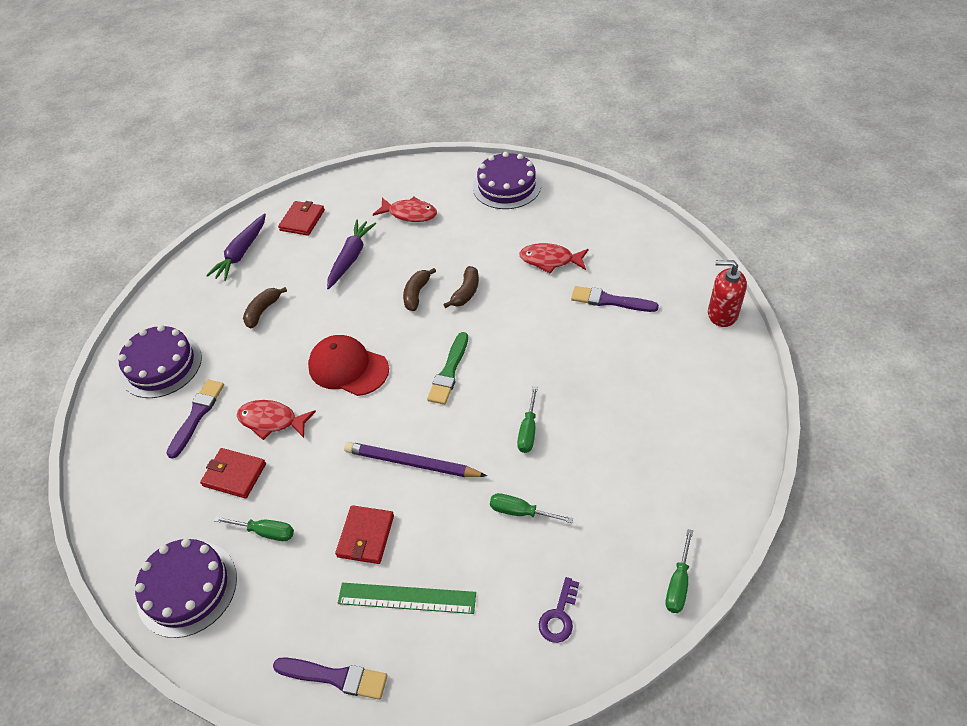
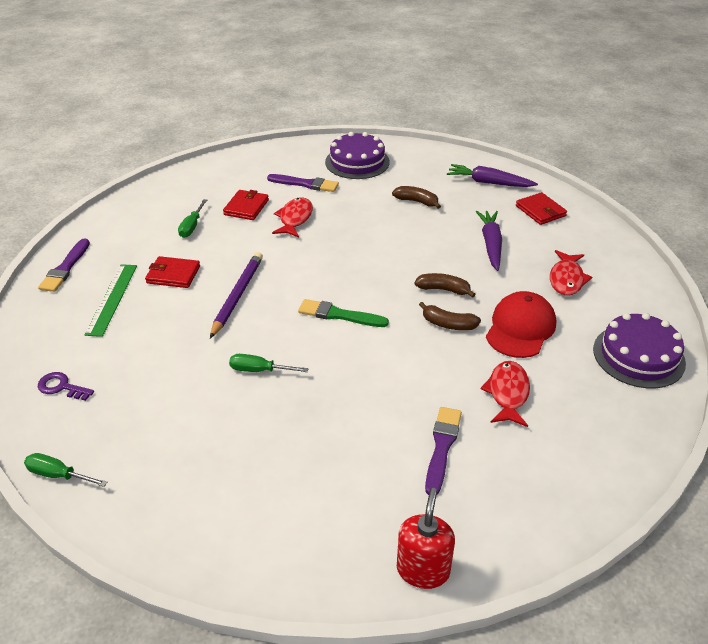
camera: 85 degrees right, 10 degrees down
purple cake [135,539,237,638] -> none
red wallet [278,201,325,236] -> red wallet turned 45 degrees clockwise [516,192,567,225]
red cap [308,335,389,396] -> red cap moved to [486,291,556,358]
purple carrot [327,220,376,289] -> purple carrot turned 105 degrees counterclockwise [476,211,502,271]
green screwdriver [490,493,573,523] -> none

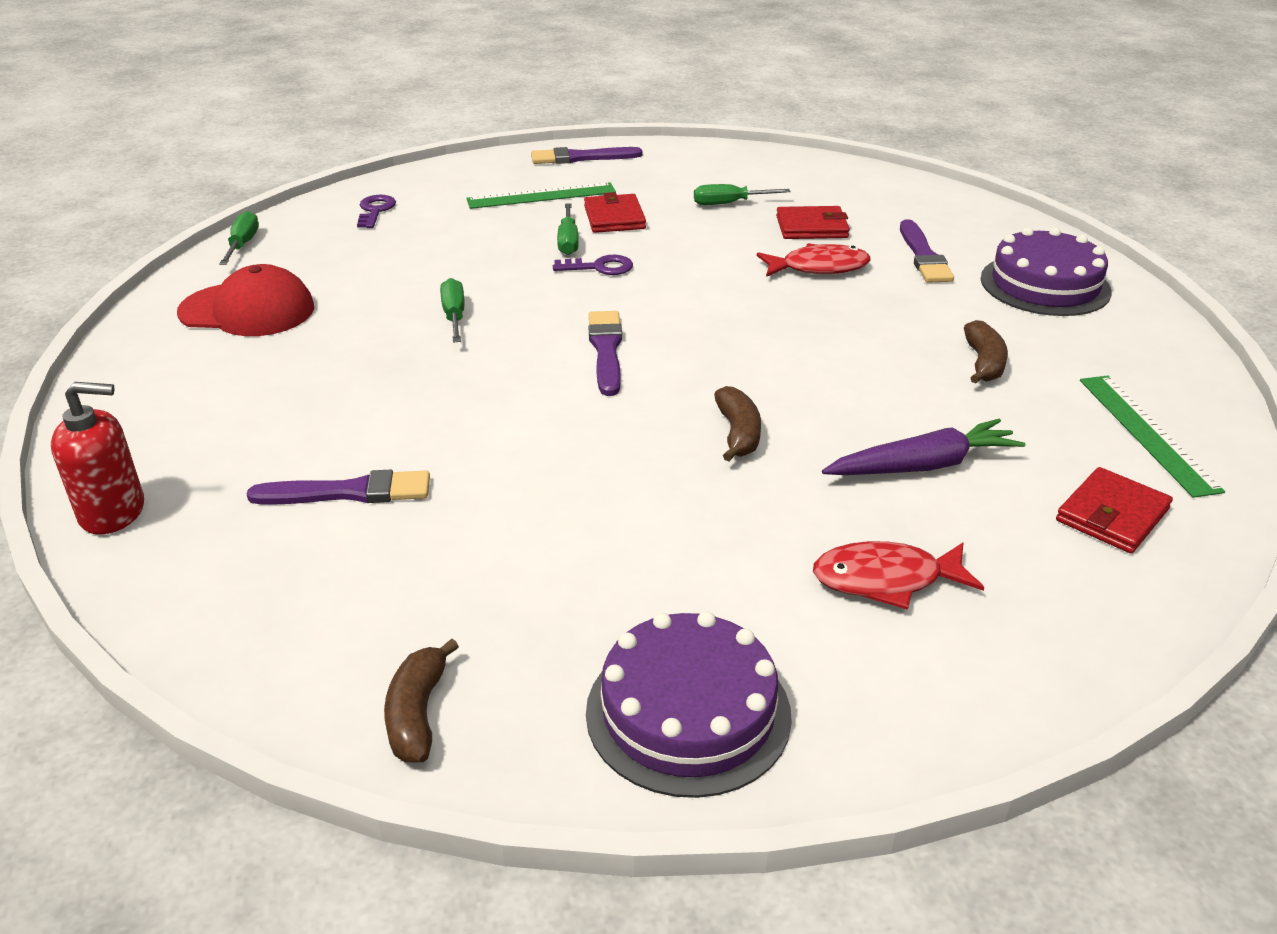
camera: 70 degrees right, 5 degrees down
purple pencil [210,252,263,338] -> purple key [553,255,633,275]
green brush [298,299,389,327] -> purple brush [589,311,622,396]
brown banana [419,302,481,330] -> brown banana moved to [384,639,459,762]
purple carrot [447,164,538,187] -> green ruler [1080,376,1225,498]
red fish [481,361,530,427] -> none
red cap [486,291,556,358] -> red cap moved to [177,264,314,336]
none -> green screwdriver [557,204,579,255]

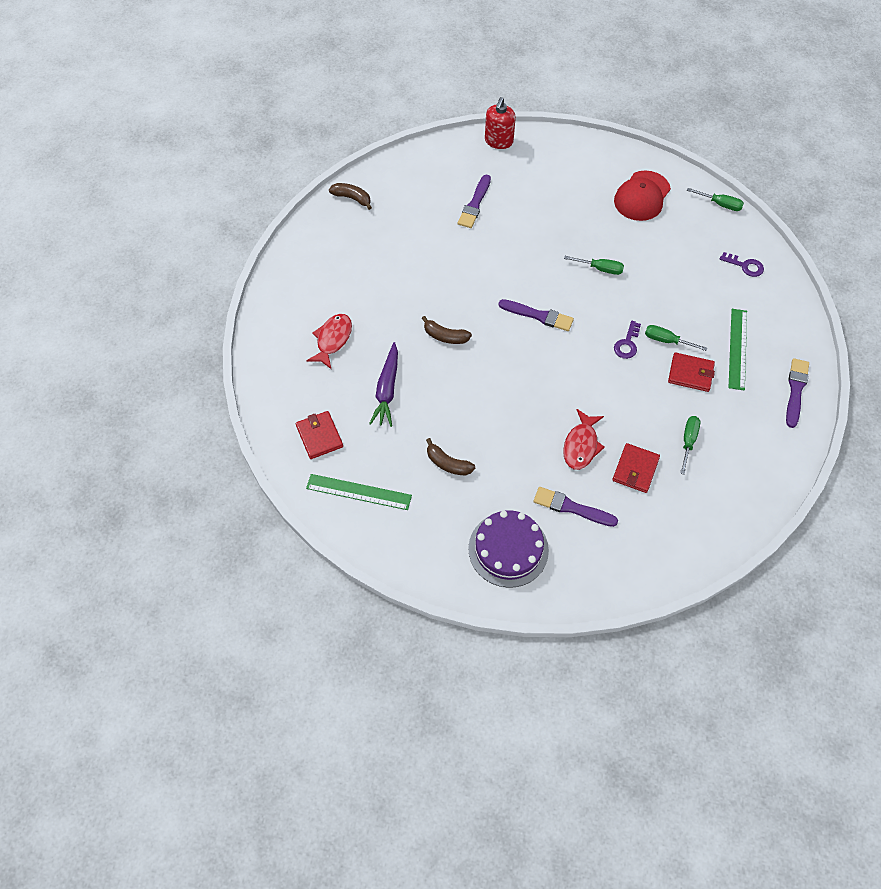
camera: 115 degrees right, 25 degrees up
purple cake [586,611,792,798] -> none

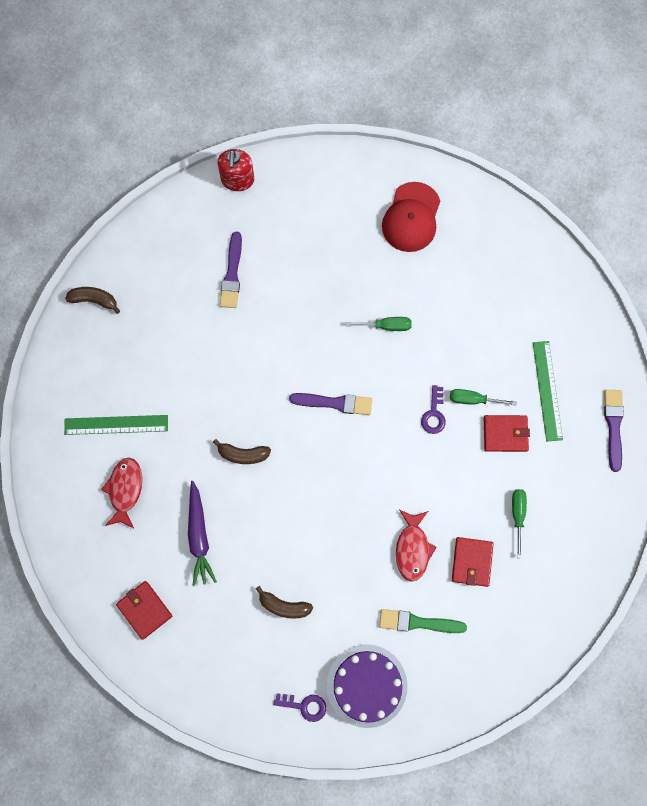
camera: 15 degrees left, 15 degrees up
green ruler [306,474,412,510] -> green ruler moved to [64,415,168,435]
purple brush [533,487,618,527] -> green brush [379,609,467,633]
green screwdriver [687,188,744,211] -> none
purple key [720,252,764,277] -> purple key moved to [273,693,326,722]

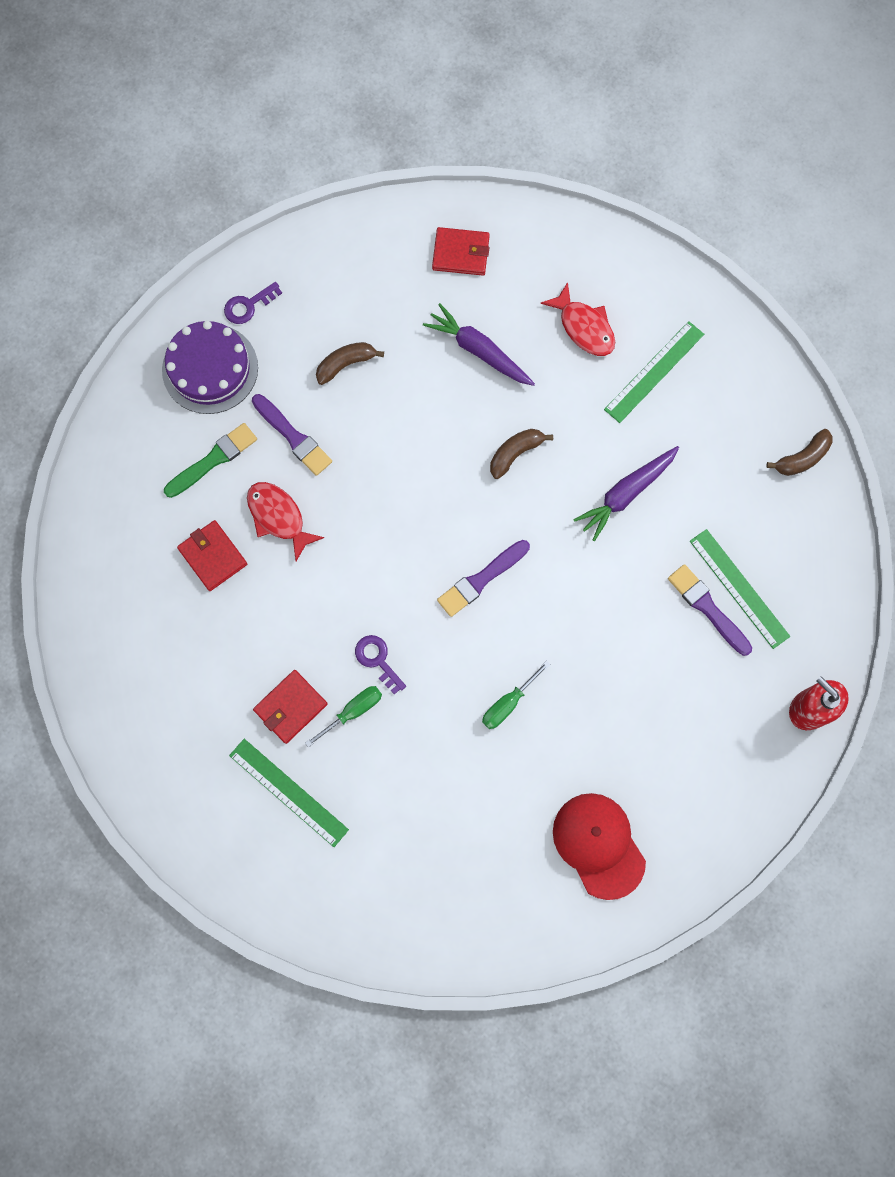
camera: 135 degrees right, 0 degrees up
green screwdriver [512,489,527,558] -> none
purple brush [604,390,624,472] -> purple brush moved to [252,394,332,476]
none -> purple carrot [573,446,679,541]
none -> green ruler [690,529,790,649]

